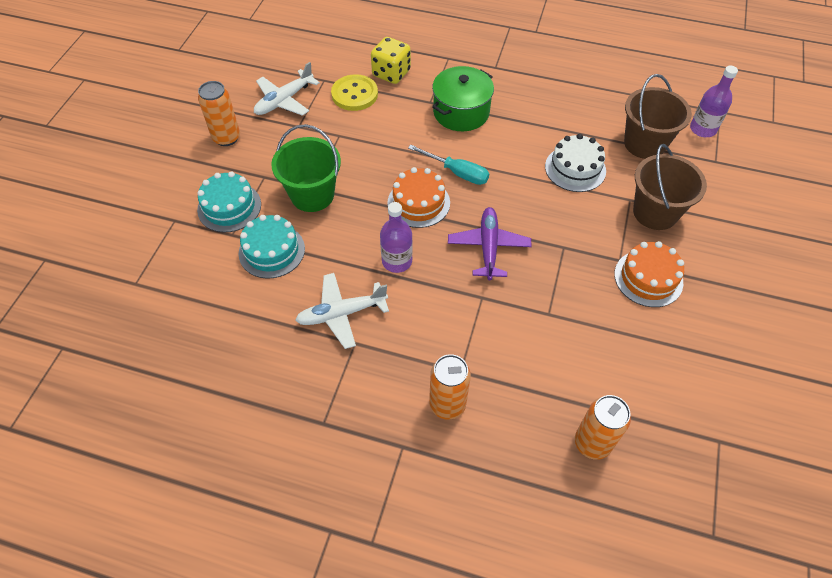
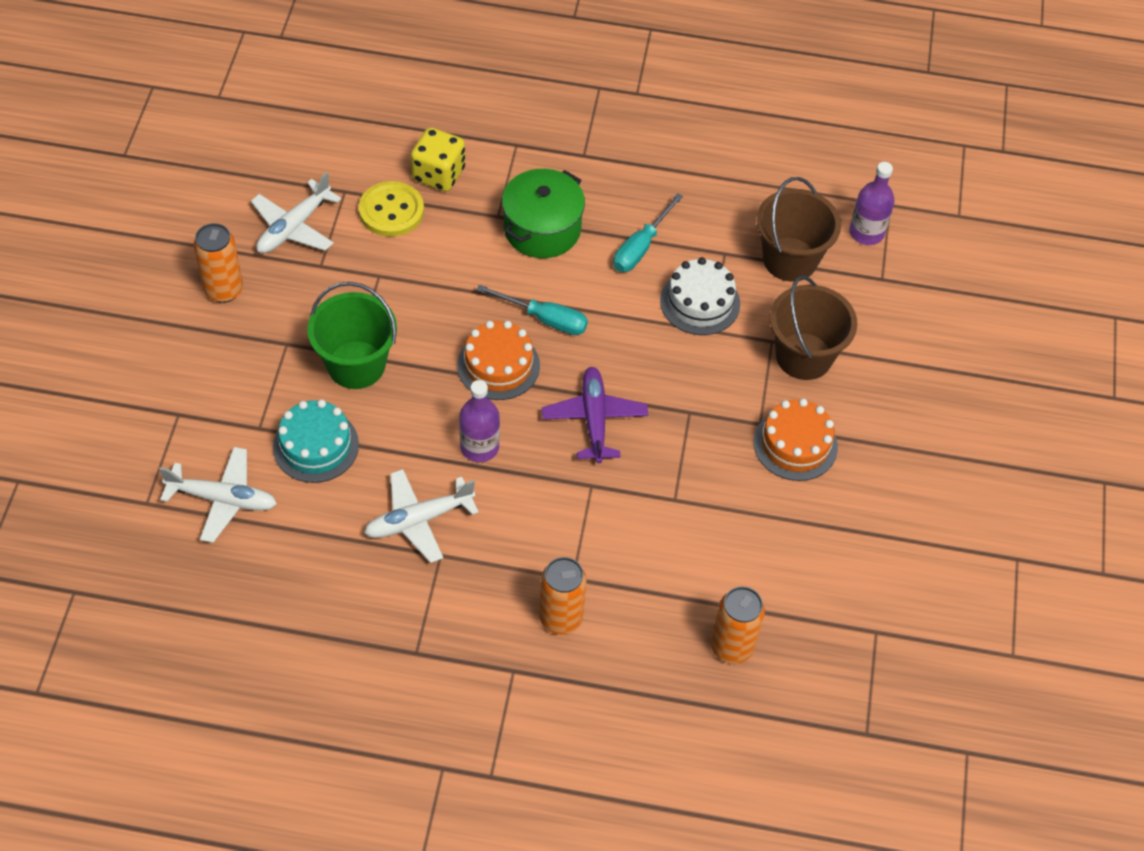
camera: 10 degrees left, 0 degrees up
turquoise cake [197,171,261,233] -> none
none -> white plane [159,447,277,543]
none -> turquoise screwdriver [614,193,683,272]

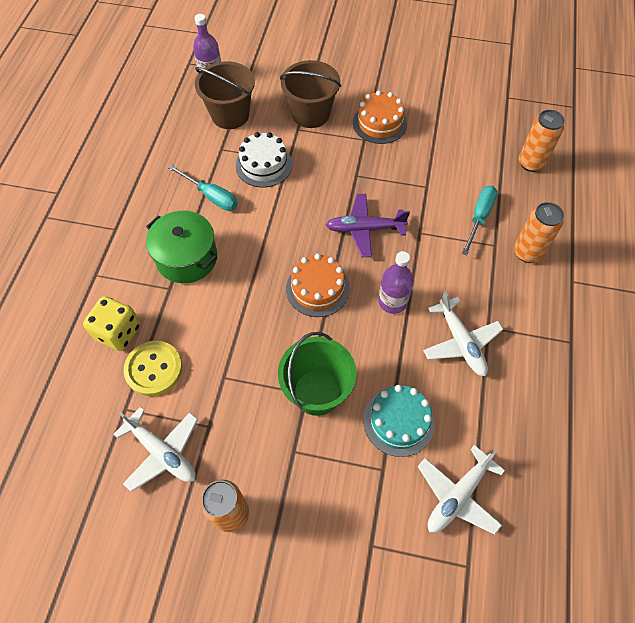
camera: 85 degrees left, 5 degrees up
white plane [159,447,277,543] -> white plane turned 150 degrees counterclockwise [417,445,505,535]
turquoise screwdriver [476,285,588,335] -> turquoise screwdriver moved to [462,186,498,255]

